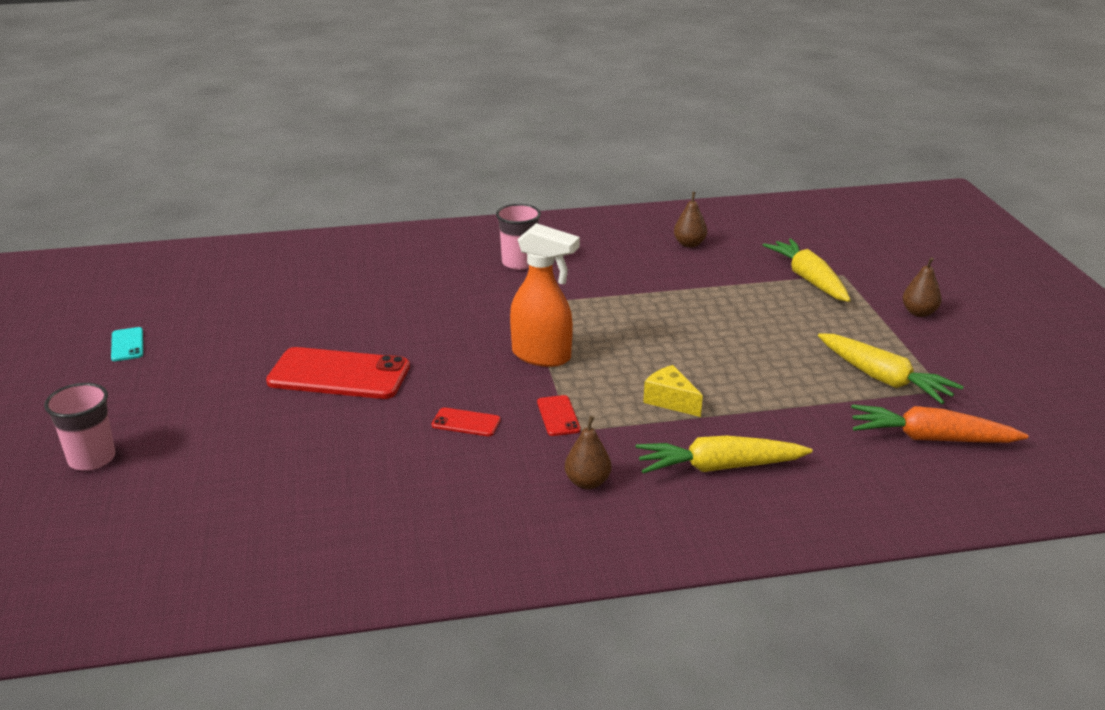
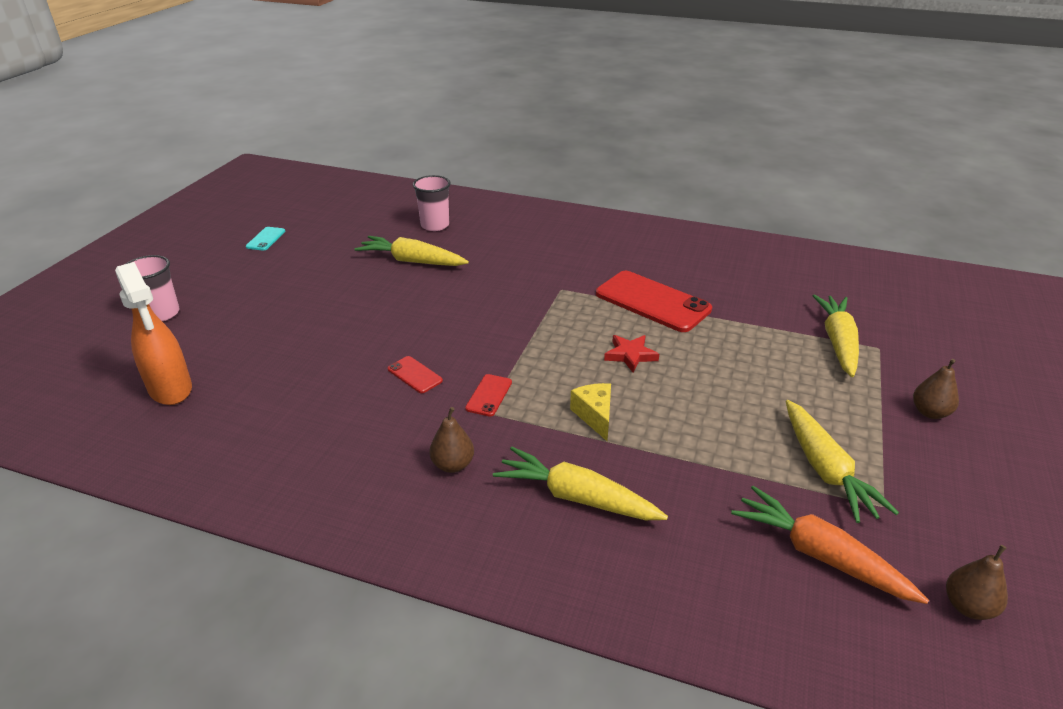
camera: 30 degrees right, 5 degrees up
red phone [266,347,410,399] -> red phone moved to [596,271,712,332]
pink cup [496,204,541,270] -> pink cup moved to [413,175,451,231]
orange spray bottle [510,223,580,367] -> orange spray bottle moved to [115,262,192,405]
brown pear [674,192,707,248] -> brown pear moved to [946,545,1008,620]
none -> yellow carrot [355,236,469,266]
none -> red star [604,335,659,372]

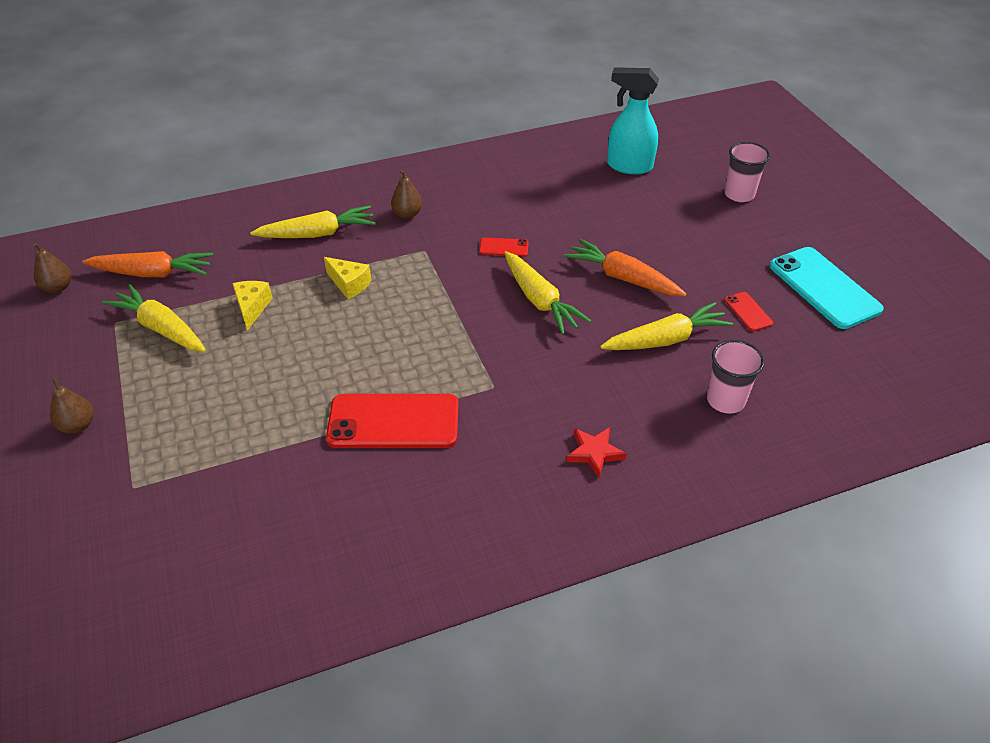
camera: 140 degrees right, 10 degrees up
orange spray bottle [115,262,192,405] -> turquoise spray bottle [607,67,659,174]
turquoise phone [246,227,285,251] -> turquoise phone [769,247,884,329], size x2.19
red phone [465,374,512,416] -> red phone moved to [724,292,773,331]
red star [604,335,659,372] -> red star moved to [566,427,627,478]
yellow carrot [813,295,859,377] -> yellow carrot moved to [504,251,591,335]
none -> yellow cheese [232,281,272,331]
none -> orange carrot [564,239,686,296]

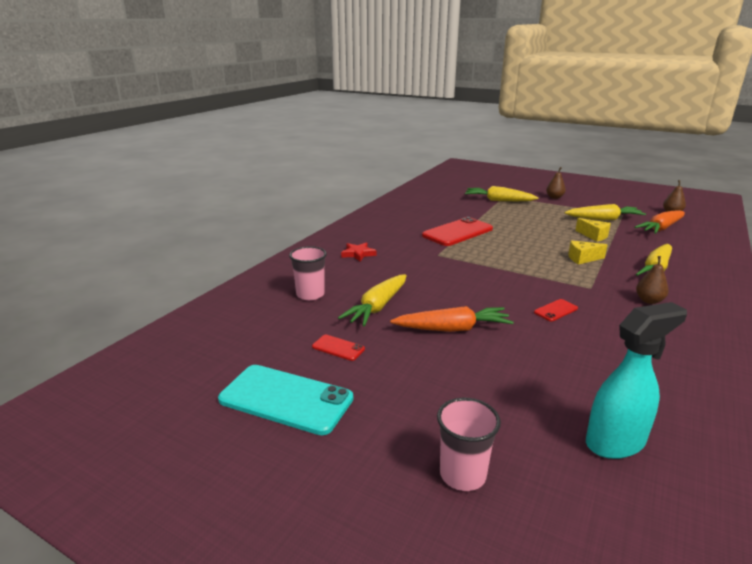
camera: 140 degrees right, 20 degrees down
yellow carrot [504,251,591,335] -> yellow carrot moved to [465,186,539,201]

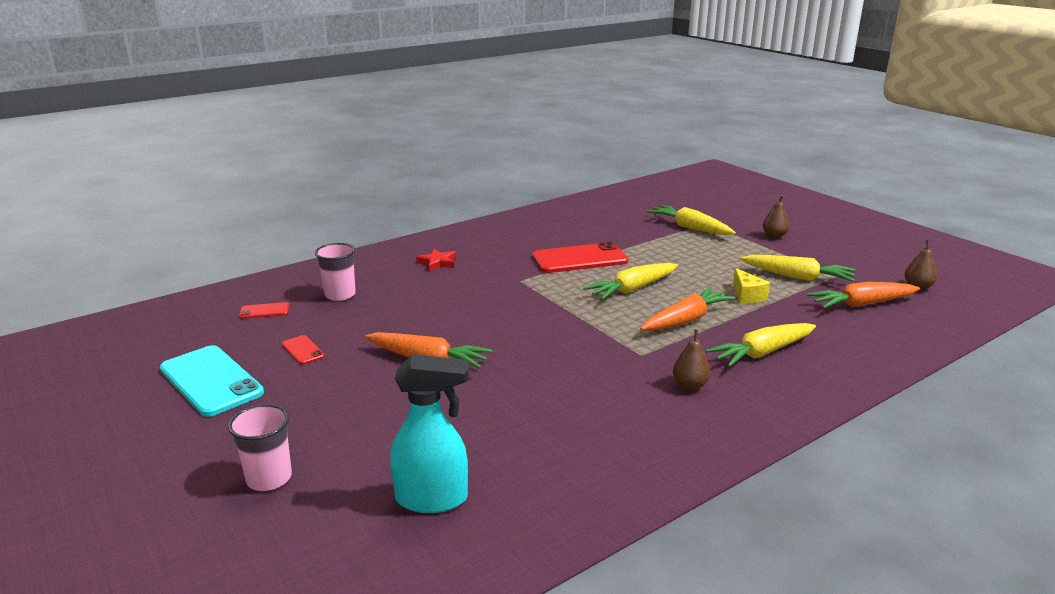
camera: 25 degrees right, 0 degrees up
yellow carrot [338,274,406,326] -> yellow carrot moved to [583,263,678,300]
red phone [534,299,578,321] -> red phone moved to [239,302,289,319]
yellow cheese [568,240,607,265] -> orange carrot [640,287,735,331]

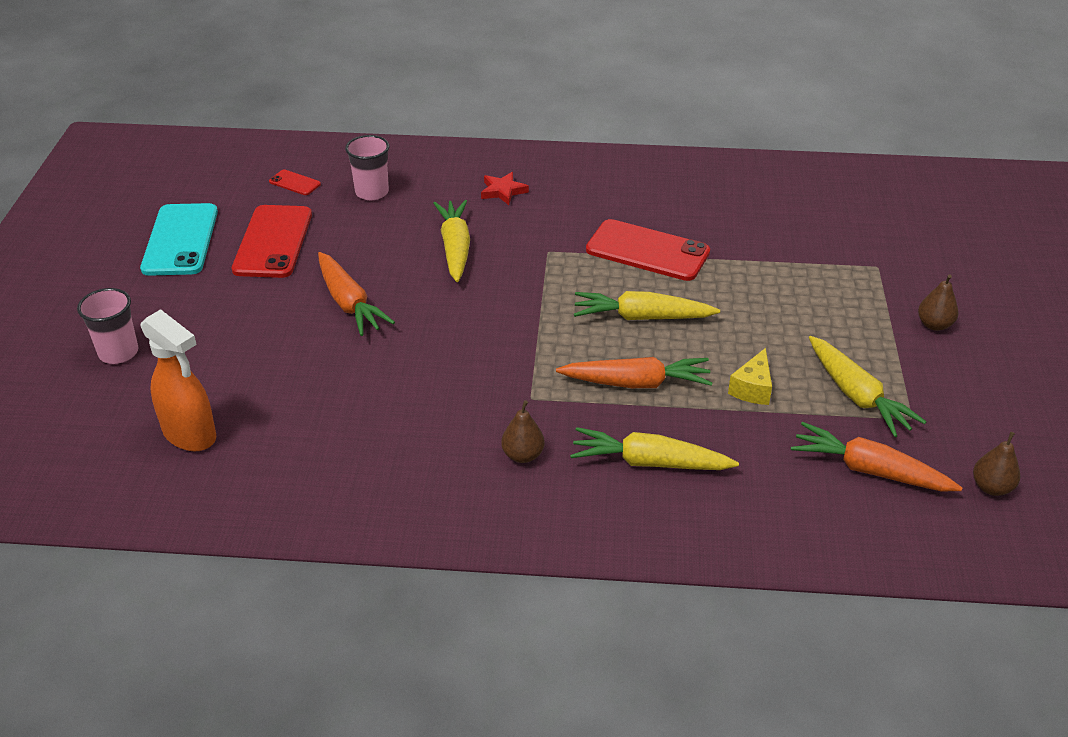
camera: 40 degrees right, 15 degrees up
red phone [282,335,325,365] -> red phone [232,205,312,278], size x2.19
turquoise spray bottle [390,354,469,513] -> orange spray bottle [141,309,216,451]
yellow carrot [647,205,736,235] -> yellow carrot moved to [433,200,470,282]

